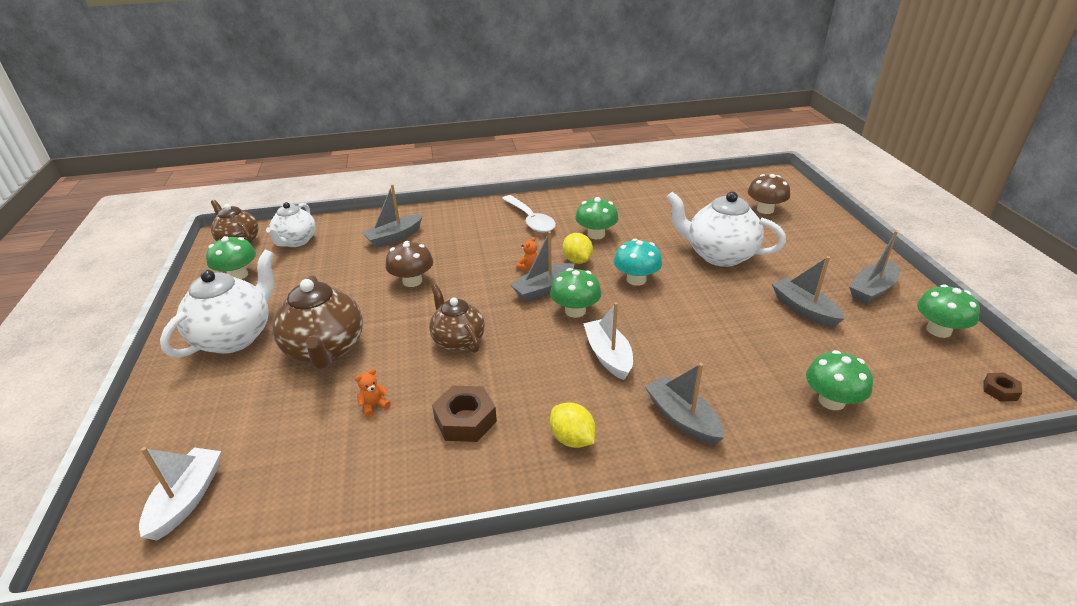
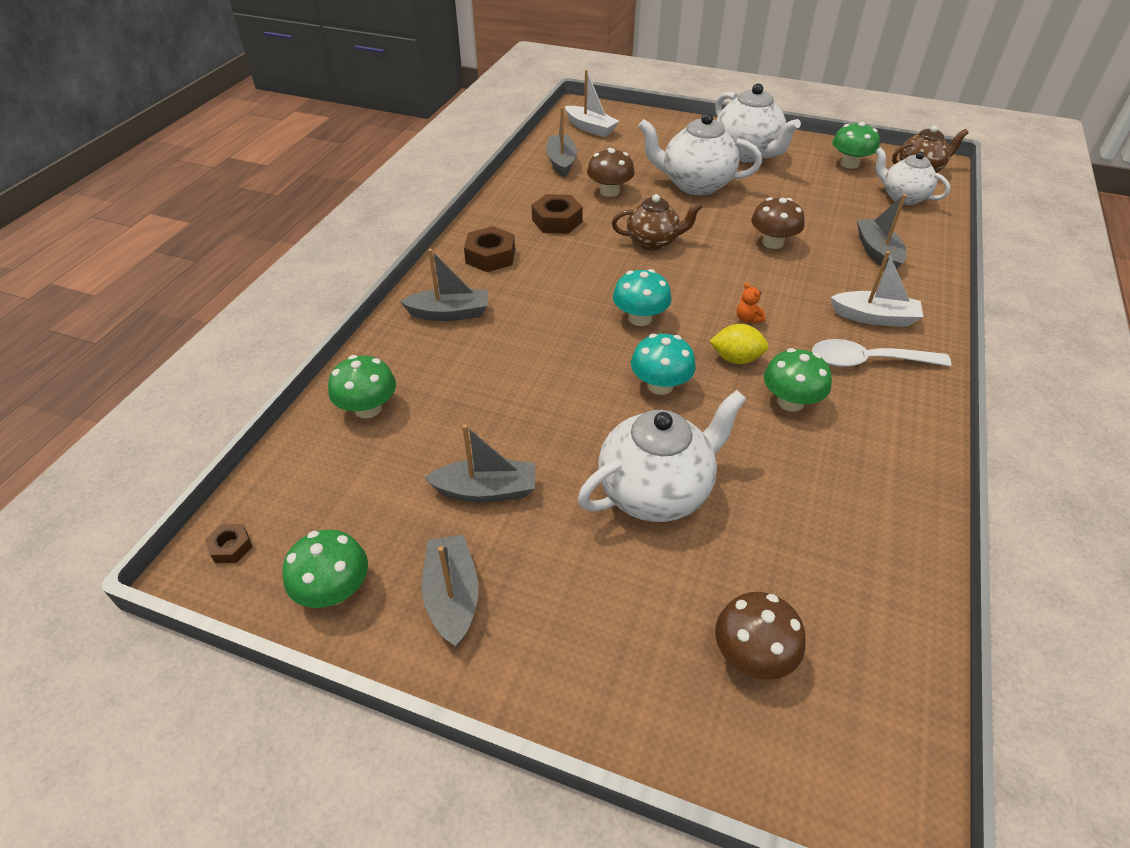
camera: 120 degrees right, 10 degrees up
brown teapot [272,275,363,369] -> white teapot [638,113,762,195]
orange teddy bear [355,369,391,417] -> brown mushroom [587,148,635,197]
grey boat [510,231,574,302] -> grey boat moved to [546,107,577,177]
green mushroom [550,268,601,318] -> turquoise mushroom [613,269,672,326]
yellow lemon [550,402,595,448] -> brown nut [464,226,515,272]
white boat [583,302,633,380] -> white boat moved to [831,251,923,327]

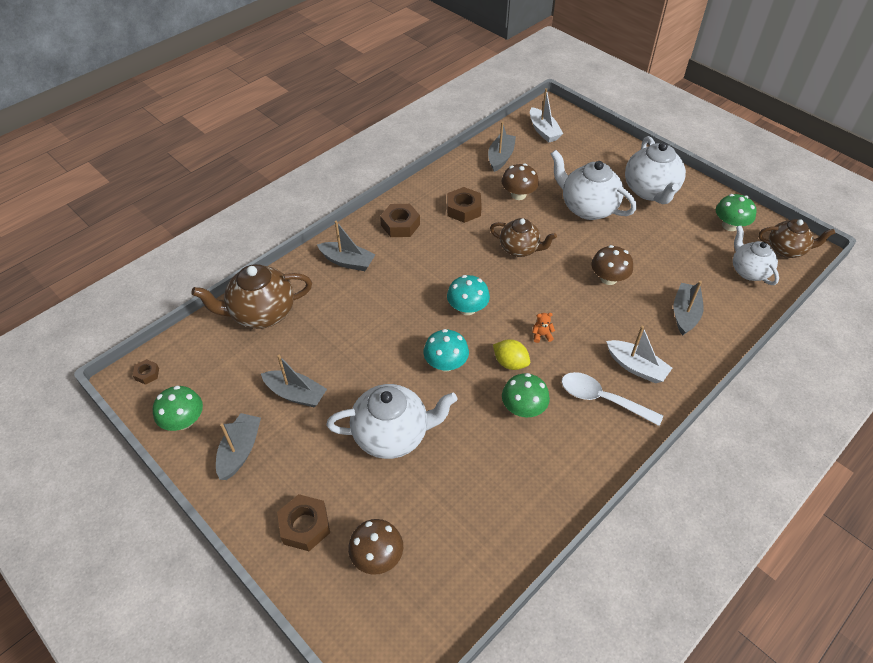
camera: 25 degrees right, 5 degrees up
green mushroom [328,355,396,418] -> brown teapot [191,264,312,329]
orange teddy bear [737,283,766,324] -> orange teddy bear turned 90 degrees clockwise [532,313,555,343]
none -> brown nut [277,494,330,551]

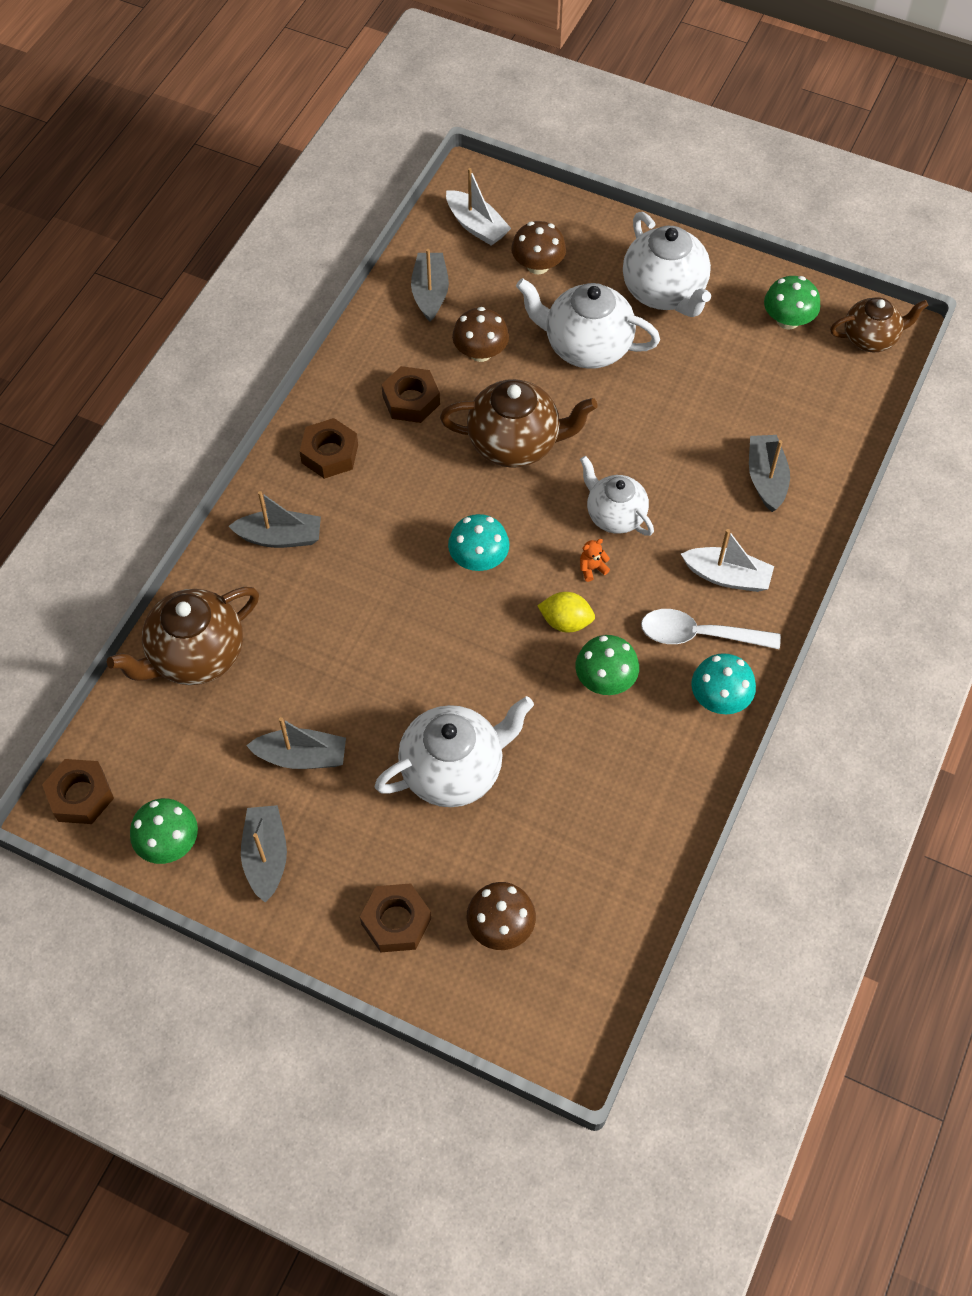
camera: 20 degrees left, 10 degrees up
brown nut [133,359,159,385] -> brown nut [42,759,114,824], size x1.85
turquoise mushroom [423,329,469,372] -> turquoise mushroom moved to [691,653,756,714]
brown teapot [490,218,557,257] -> brown teapot [440,379,598,468], size x1.54
brown mushroom [591,245,633,285] -> brown mushroom moved to [511,221,566,275]
white teapot [733,225,779,285] -> white teapot moved to [580,456,654,536]

